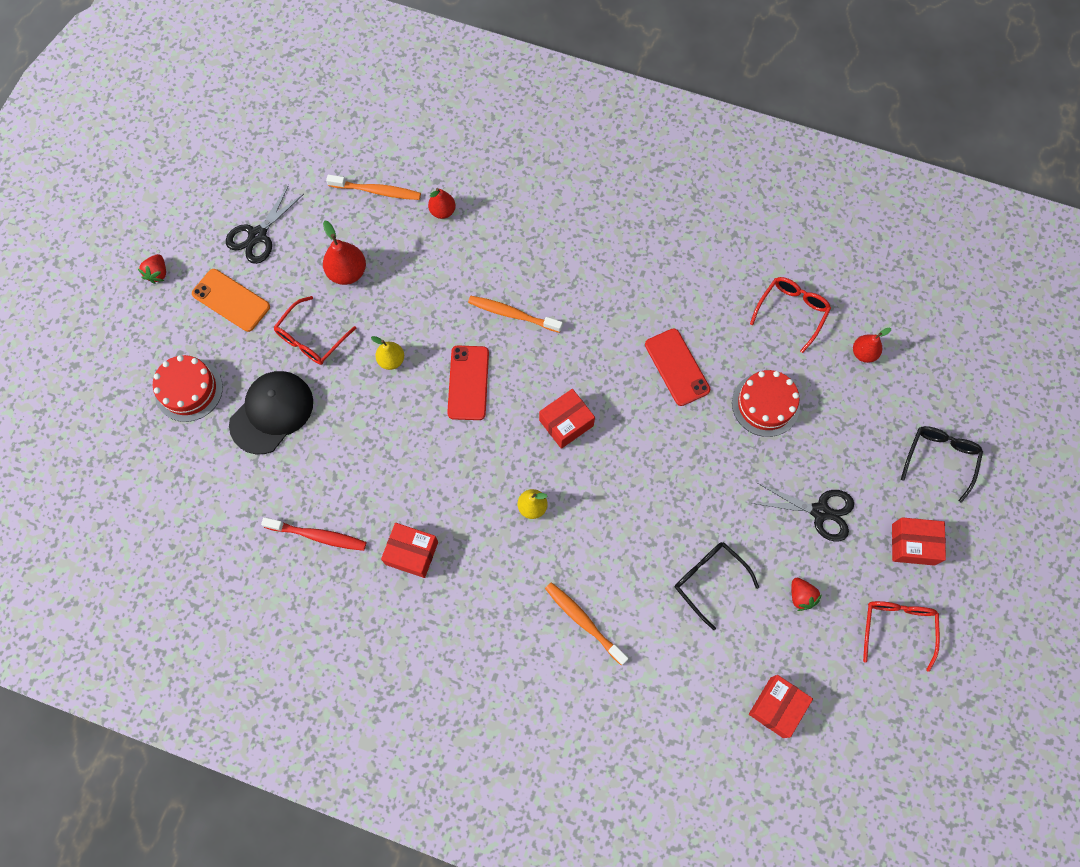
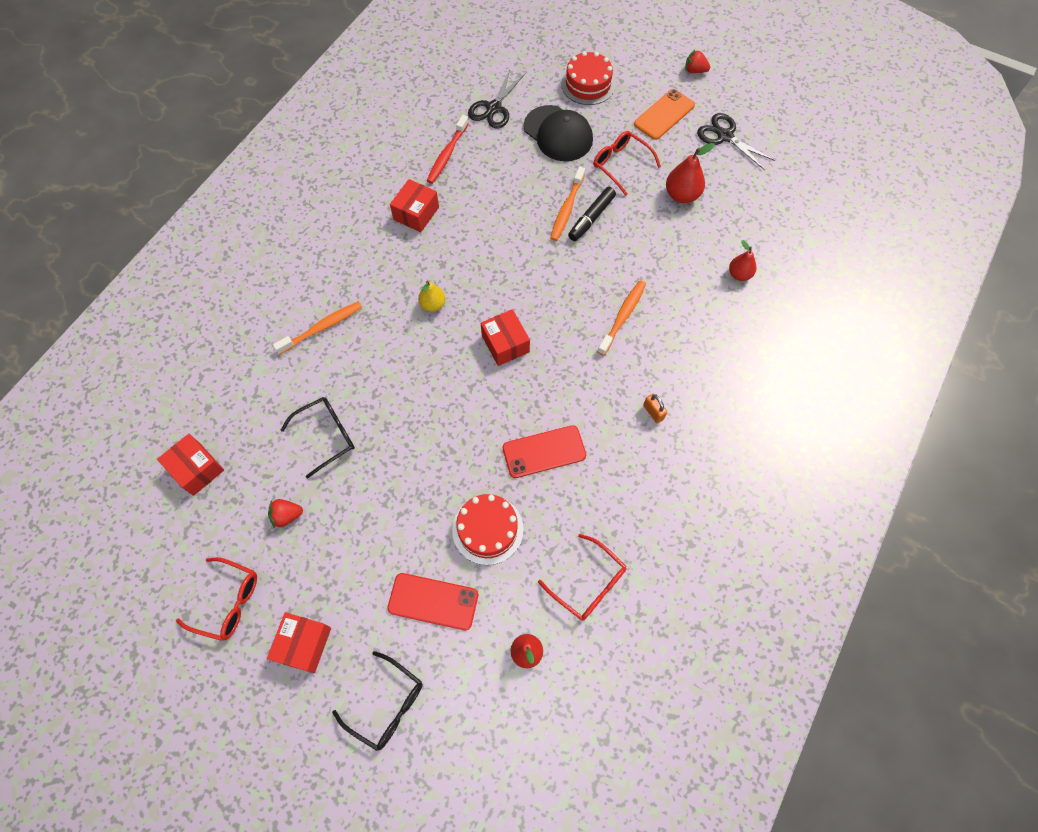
camera: 100 degrees right, 5 degrees down
orange toothbrush [326,175,421,200] -> orange toothbrush moved to [550,166,585,241]
yellow pear [371,336,404,370] -> black marker [568,187,616,241]
red phone [447,346,489,420] -> red phone moved to [387,573,478,630]
black scissors [752,483,854,542] -> black scissors moved to [468,70,525,128]
none -> orange padlock [643,394,667,423]

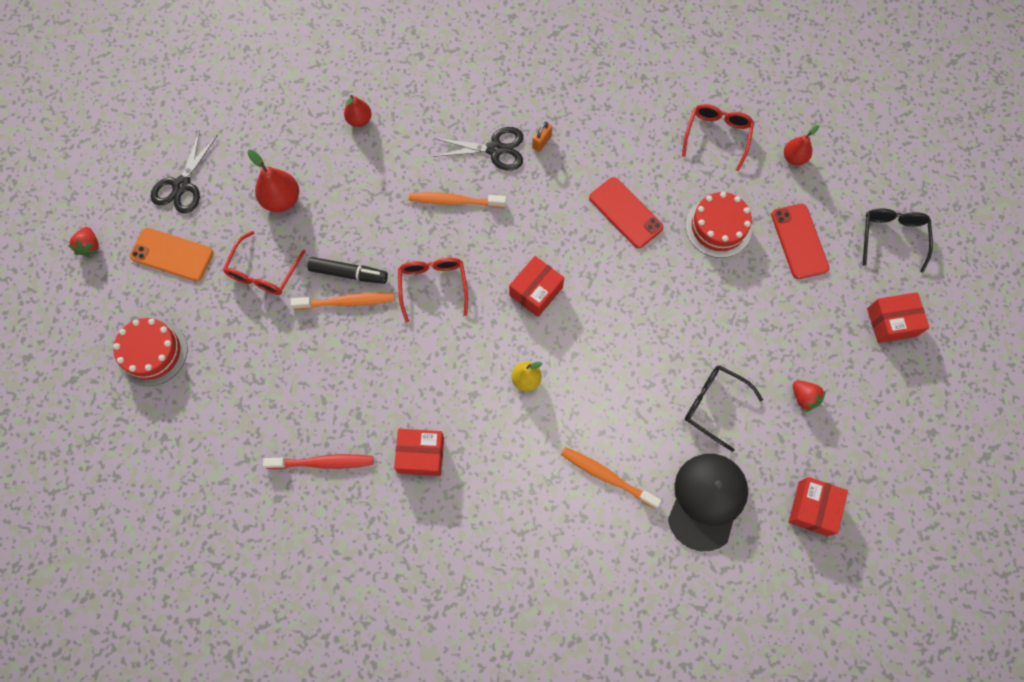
camera: 115 degrees left, 5 degrees up
red glasses [176,557,257,641] -> red glasses moved to [398,258,468,323]
black scissors [468,70,525,128] -> black scissors moved to [433,127,524,171]
black cap [524,105,593,161] -> black cap moved to [668,454,748,551]

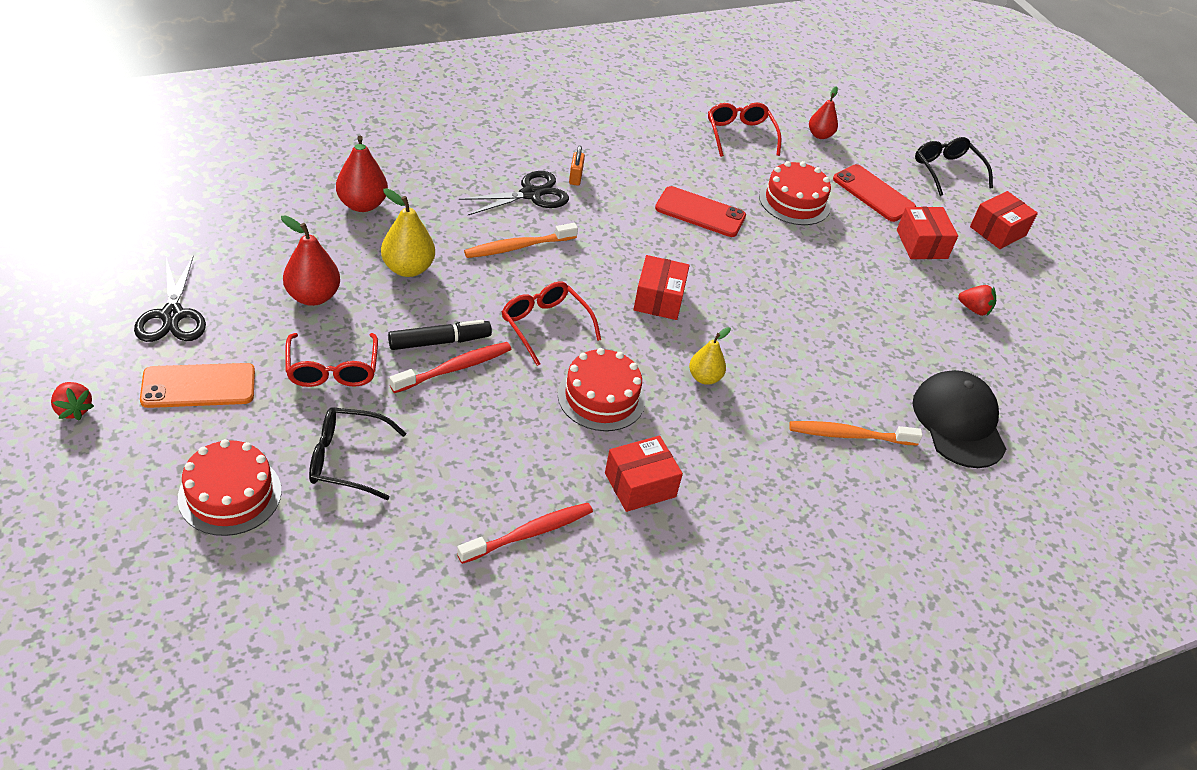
camera: 35 degrees left, 25 degrees down
orange toothbrush [291,292,394,310] -> red toothbrush [390,342,512,393]
red pear [344,95,372,127] -> red pear [336,136,388,212], size x1.52
black glasses [685,365,763,452] -> black glasses moved to [309,407,406,500]
red box [789,477,848,536] -> red box moved to [897,207,958,259]
none -> yellow pear [381,188,435,277]
none -> red cake [558,348,645,431]

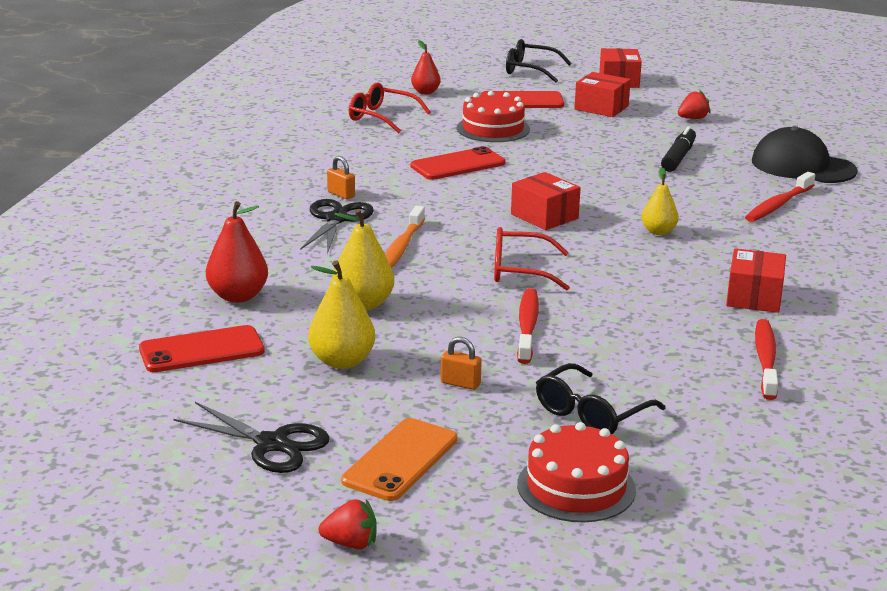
camera: 45 degrees left, 20 degrees down
red pear [281,215,340,306] -> yellow pear [308,260,375,369]
red glasses [285,333,378,387] -> orange padlock [441,337,482,390]
black marker [388,320,492,350] -> black marker moved to [661,126,696,172]
red cake [558,348,645,431] -> none
orange toothbrush [789,421,923,446] -> red toothbrush [745,172,815,222]
none -> red phone [139,325,265,372]

